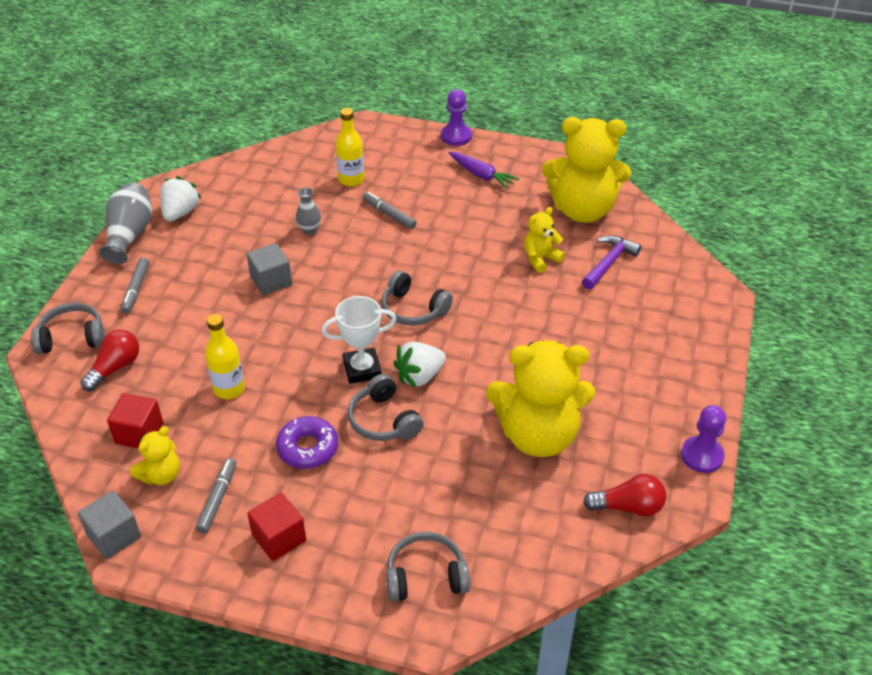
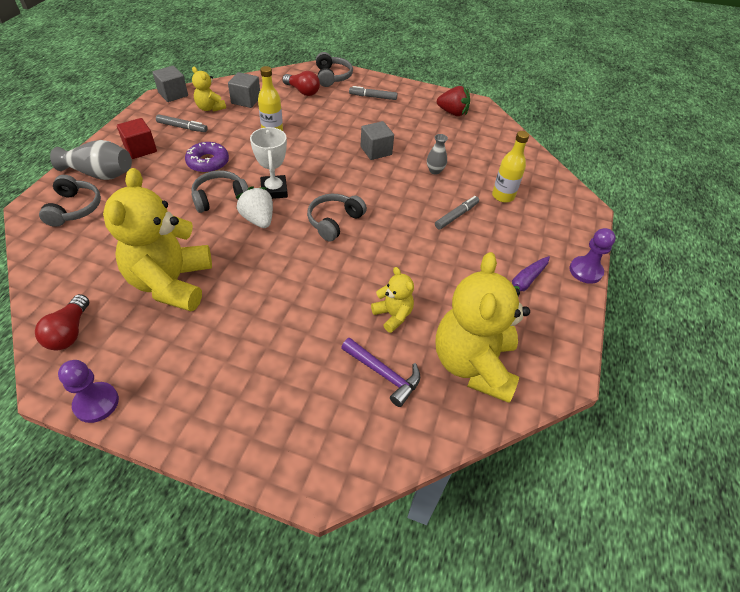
camera: 90 degrees right, 5 degrees up
grey vase [99,183,152,264] -> grey vase moved to [50,140,132,180]
red cube [107,393,163,448] -> grey cube [228,72,260,108]
white strawberry [160,176,202,221] -> red strawberry [437,86,470,116]

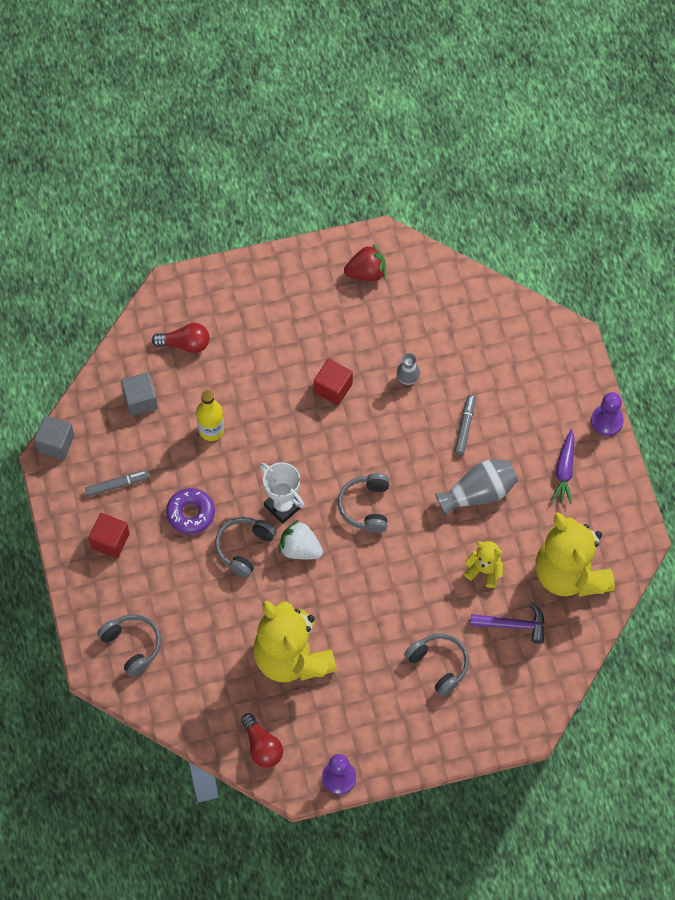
camera: 30 degrees left, 15 degrees up
grey vase [50,140,132,180] -> grey vase moved to [435,460,518,516]
yellow teddy bear [192,67,226,112] -> none
grey headphones [316,52,353,87] -> grey headphones moved to [404,633,469,697]
grey marker [349,86,398,100] -> none
grey cube [361,121,394,160] -> red cube [314,359,353,405]
yellow bottle [492,131,529,203] -> none

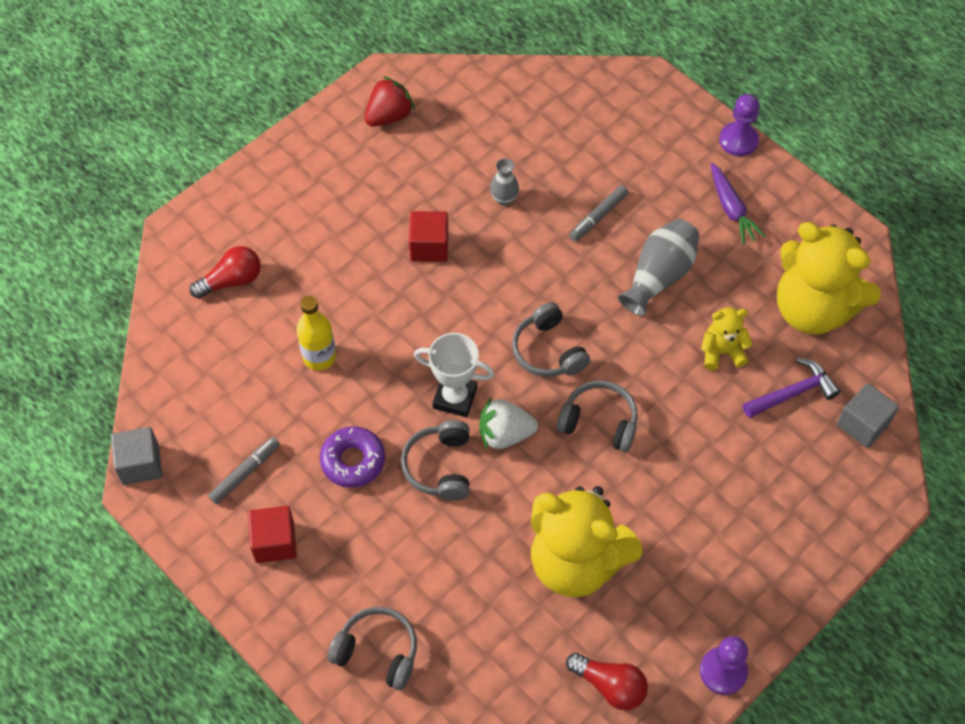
camera: 30 degrees left, 5 degrees down
grey cube [121,373,158,416] -> grey cube moved to [837,383,899,448]
grey headphones [404,633,469,697] -> grey headphones moved to [557,381,638,452]
grey marker [455,395,476,455] -> grey marker turned 120 degrees counterclockwise [569,185,628,242]

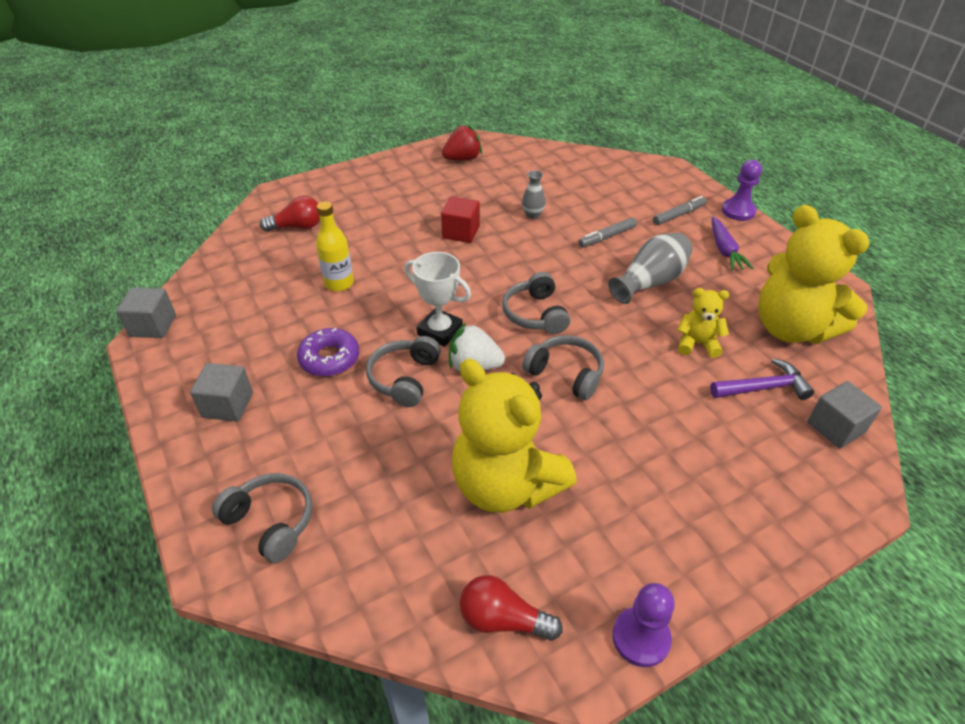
camera: 15 degrees right, 15 degrees down
grey marker [208,437,280,504] -> grey marker moved to [653,196,707,225]
red cube [248,506,297,563] -> grey cube [190,363,253,421]
red light bulb [566,653,648,710] -> red light bulb turned 150 degrees clockwise [460,575,563,641]

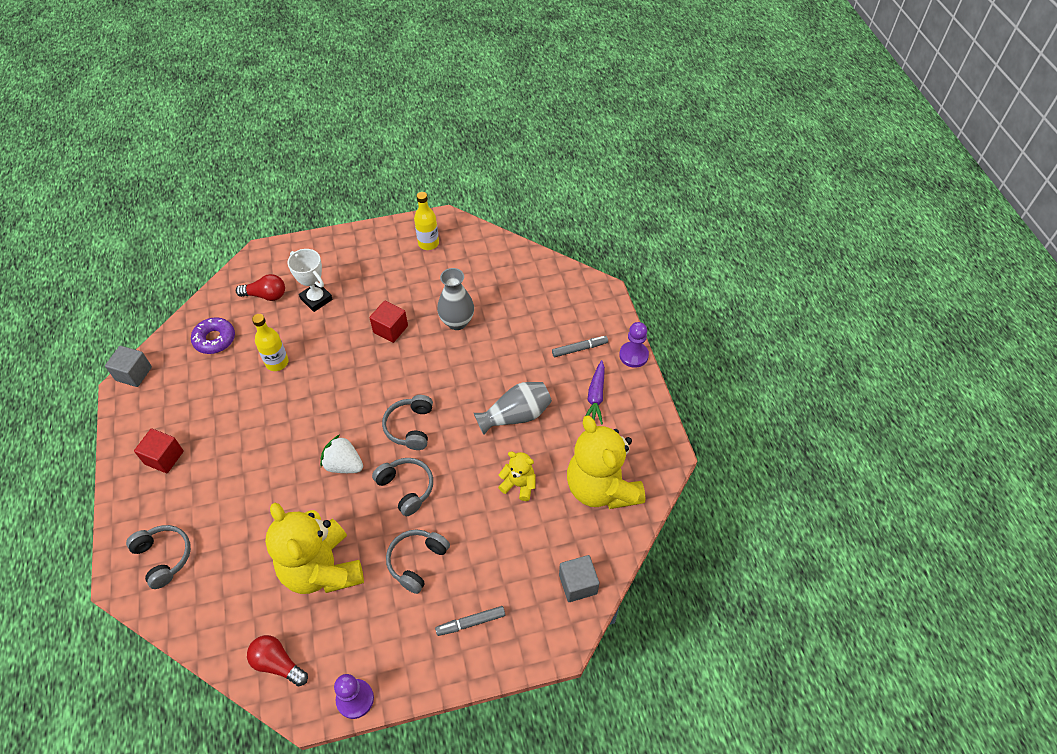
camera: 15 degrees right, 10 degrees up
grey cube [190,363,253,421] -> red cube [134,428,184,473]
purple donut [297,328,359,377] -> purple donut moved to [191,317,235,354]
grey headphones [366,336,441,407] -> grey headphones moved to [386,529,450,594]
white trophy [404,252,471,347] -> white trophy moved to [288,249,333,312]
red strawberry [442,124,482,160] -> yellow bottle [414,192,439,250]
grey vase [522,170,546,219] -> grey vase [437,268,474,330], size x1.76
grey marker [578,217,637,247] -> grey marker moved to [435,606,505,636]
purple hammer [710,358,814,400] -> none

